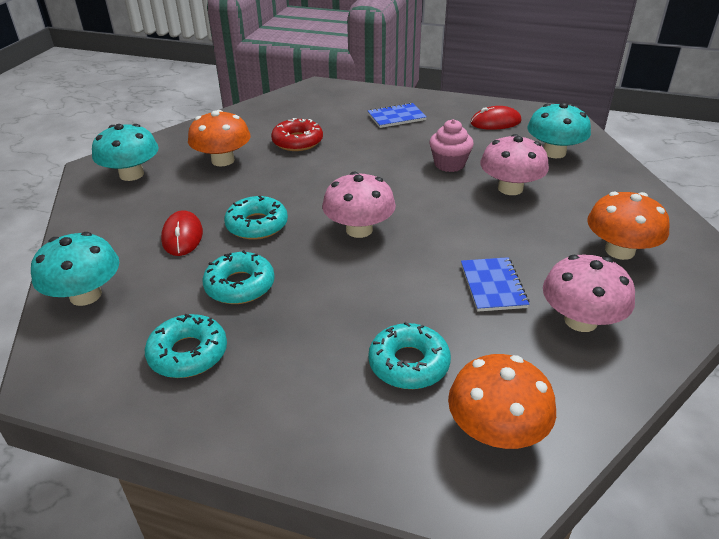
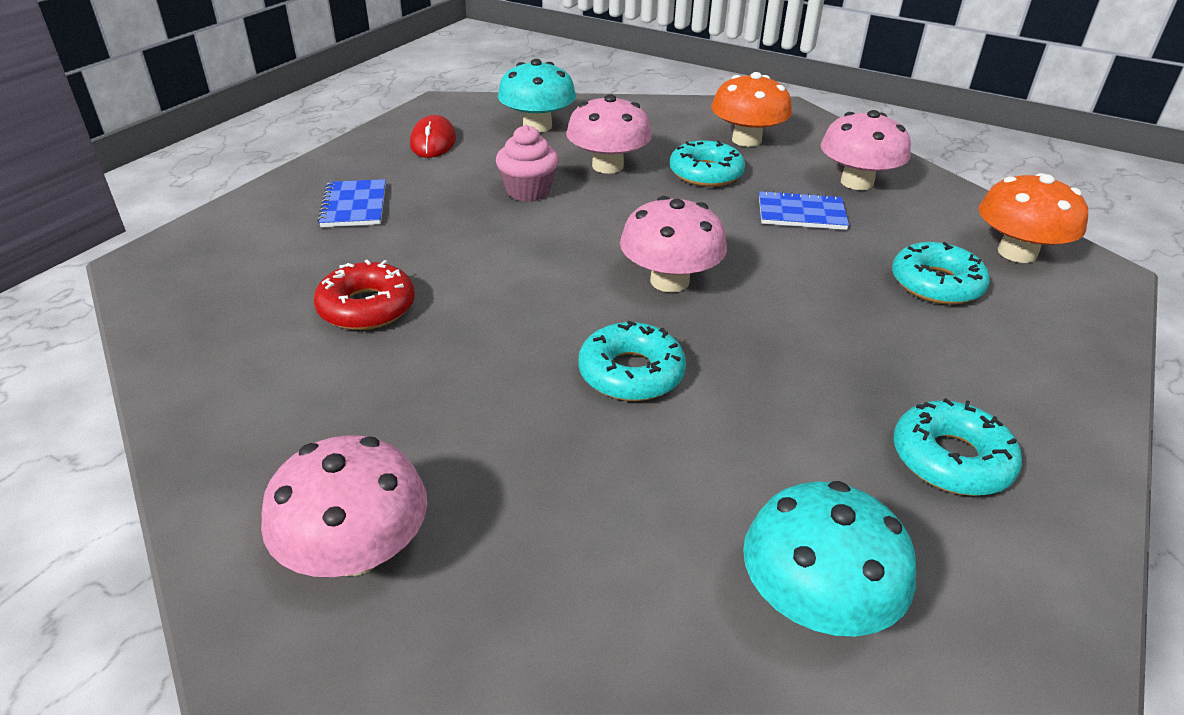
camera: 80 degrees left, 0 degrees up
turquoise mushroom [92,124,158,181] -> pink mushroom [261,435,427,577]
red mouse [161,210,203,256] -> none
orange mushroom [188,110,250,166] -> none
turquoise donut [203,250,275,304] -> turquoise donut moved to [670,141,745,187]

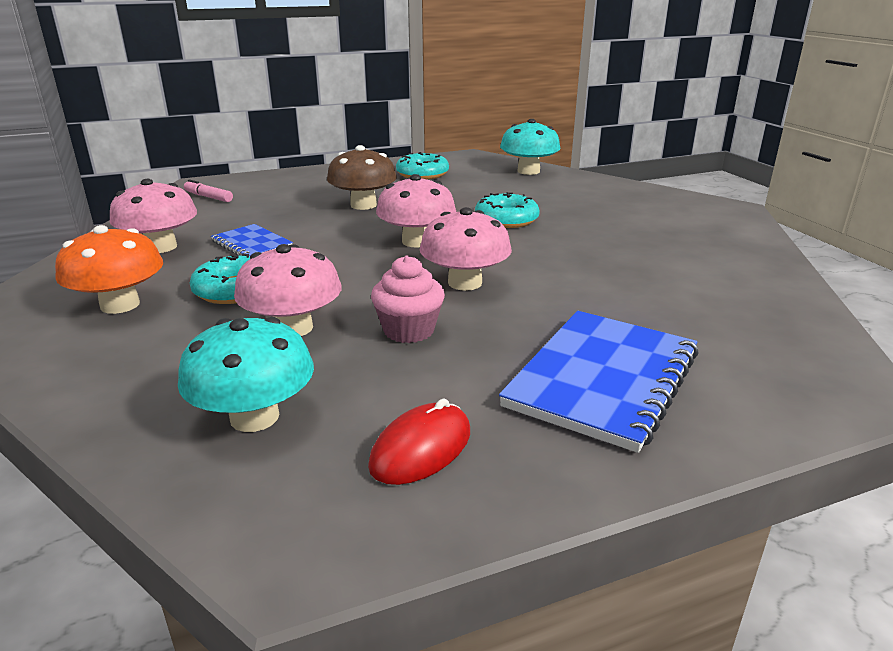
camera: 140 degrees left, 10 degrees down
pink mushroom [261,435,427,577] -> pink mushroom moved to [420,207,512,291]
red donut [314,260,415,330] -> none
blue notebook [317,179,386,227] -> blue notebook [499,311,699,453], size x1.83
turquoise donut [892,242,990,305] -> none
orange mushroom [979,173,1088,263] -> pink marker [184,179,233,202]
none -> brown mushroom [327,145,397,210]

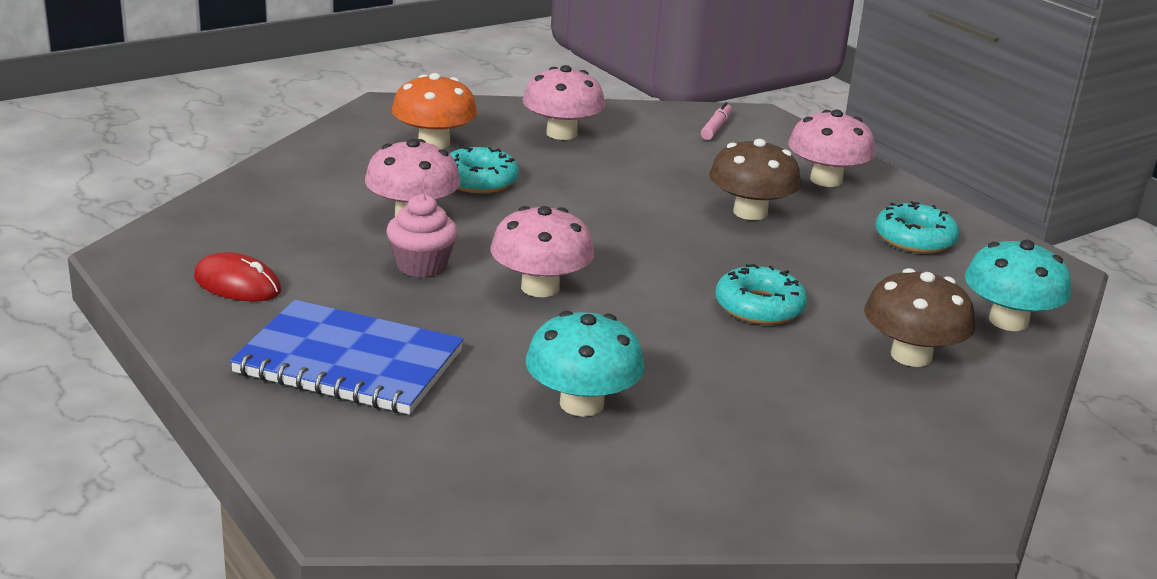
camera: 75 degrees right, 0 degrees up
turquoise mushroom [178,317,314,432] -> turquoise mushroom moved to [526,311,644,417]
blue notebook [211,224,293,256] -> none
pink mushroom [376,174,456,248] -> pink mushroom moved to [788,110,875,187]
none -> brown mushroom [864,268,975,367]

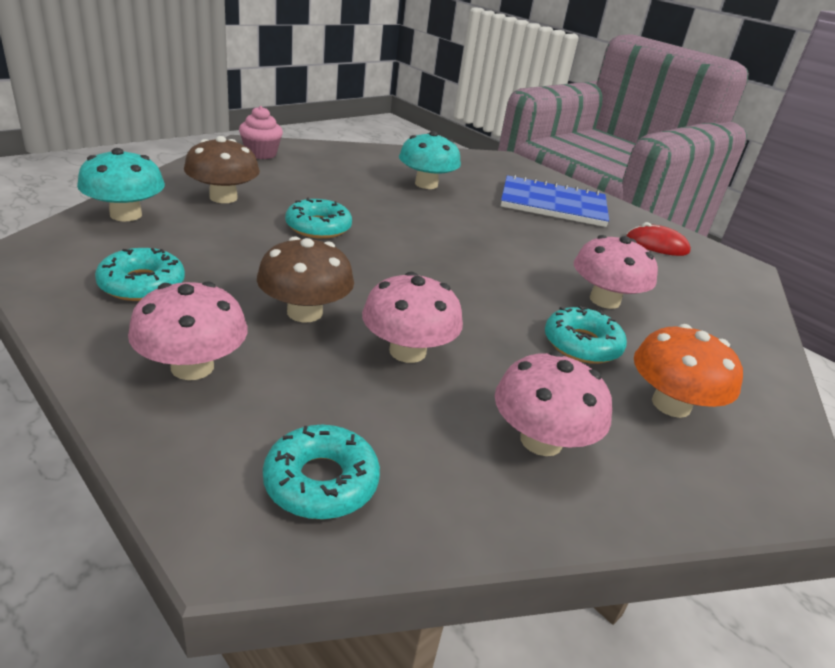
camera: 170 degrees right, 5 degrees up
pink cupcake [387,194,458,278] -> pink cupcake moved to [239,106,283,159]
pink mushroom [490,206,594,297] -> pink mushroom moved to [362,272,463,363]
pink marker [701,102,732,140] -> turquoise donut [263,425,380,520]

